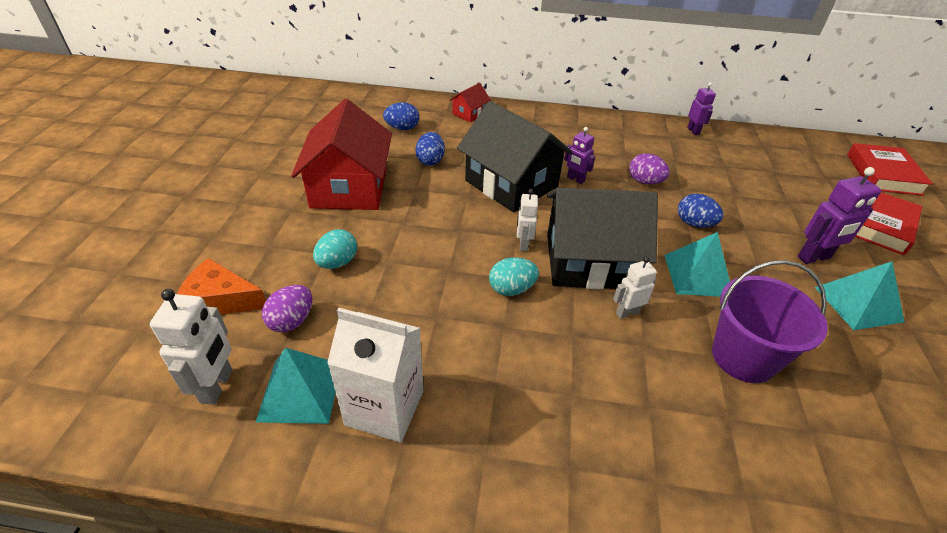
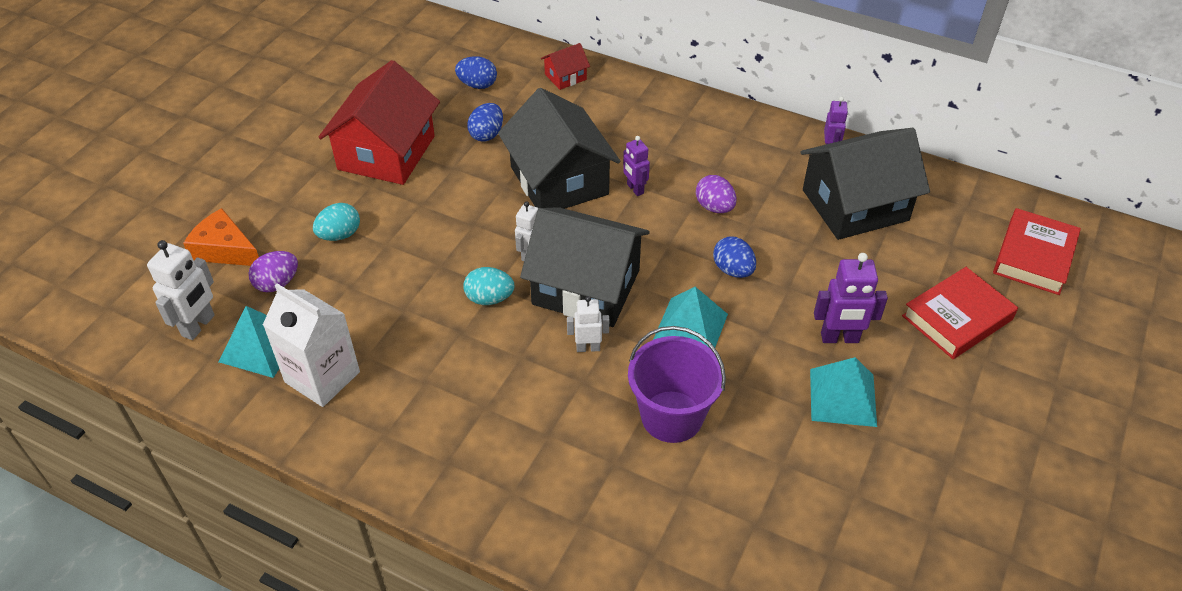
camera: 20 degrees right, 5 degrees up
none -> black house [801,128,930,240]

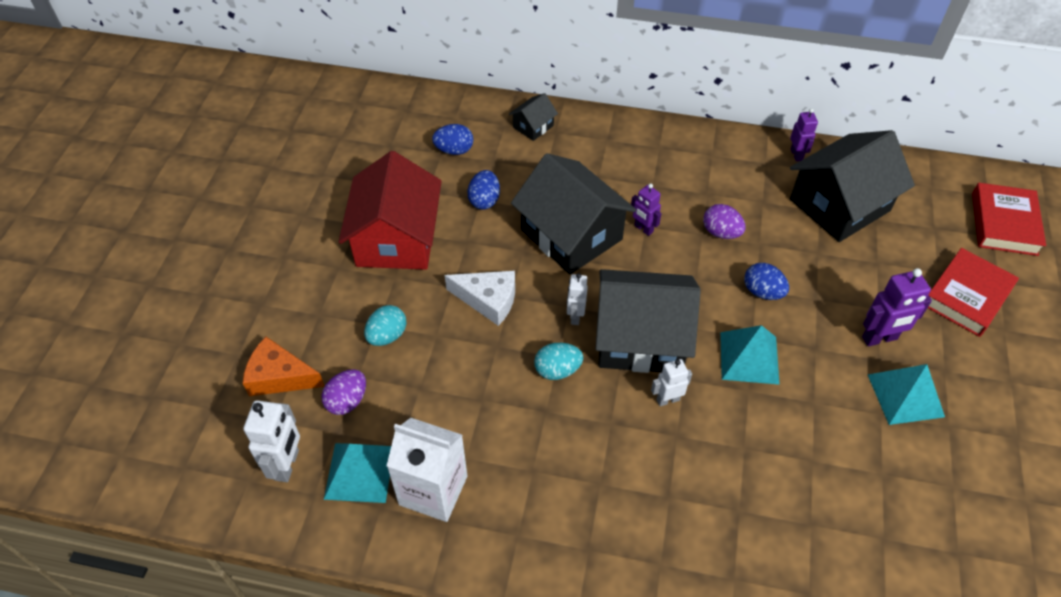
camera: 15 degrees left, 5 degrees up
red house [541,43,590,90] -> black house [509,93,558,141]
purple bucket [628,326,726,443] -> none
none -> white cheese [445,271,515,326]

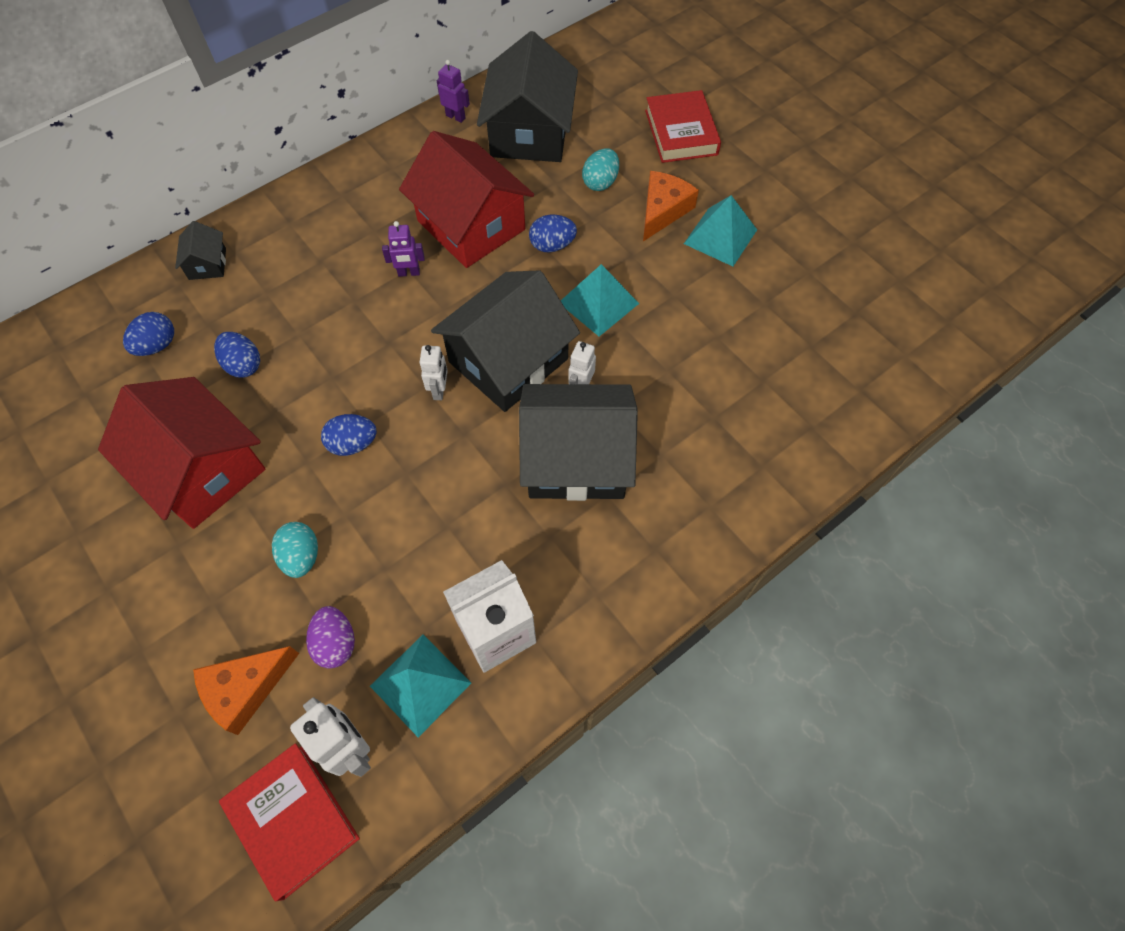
camera: 50 degrees left, 10 degrees up
white cheese [445,271,515,326] -> blue egg [321,414,377,456]
black house [511,153,636,274] -> black house moved to [519,384,638,501]
turquoise egg [534,343,583,380] -> turquoise egg moved to [582,148,619,191]
white robot [567,273,588,325] -> white robot turned 135 degrees counterclockwise [420,345,448,400]
purple egg [703,204,746,239] -> red house [399,131,534,268]
purple robot [862,268,932,346] -> orange cheese [643,171,699,241]
red book [972,183,1046,256] -> red book moved to [219,743,360,901]

